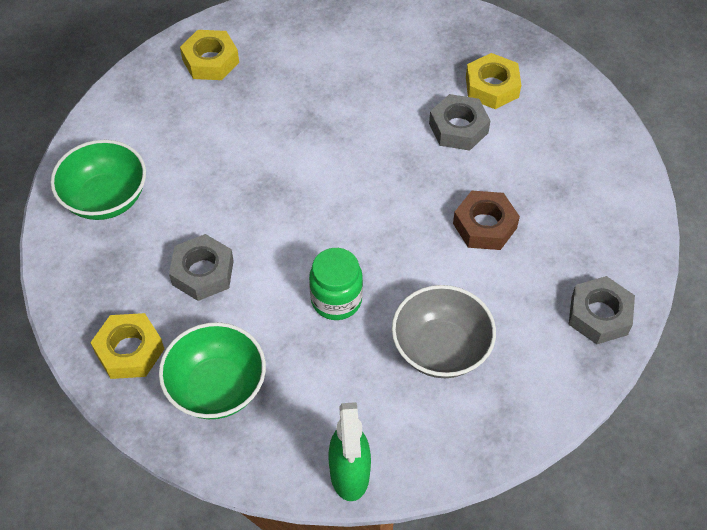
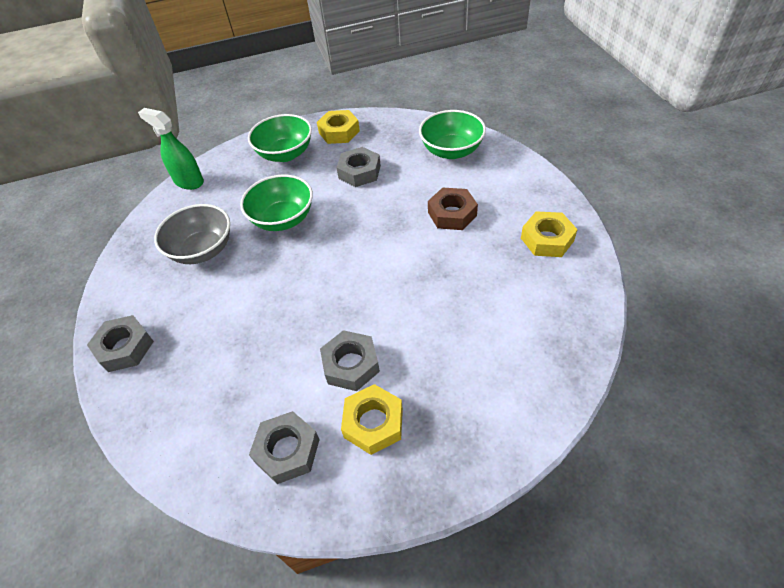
camera: 130 degrees right, 5 degrees down
green jar [309,248,363,320] -> green bowl [240,175,313,231]
brown nut [453,191,520,250] -> brown nut moved to [428,188,478,230]
none -> grey nut [249,411,320,484]

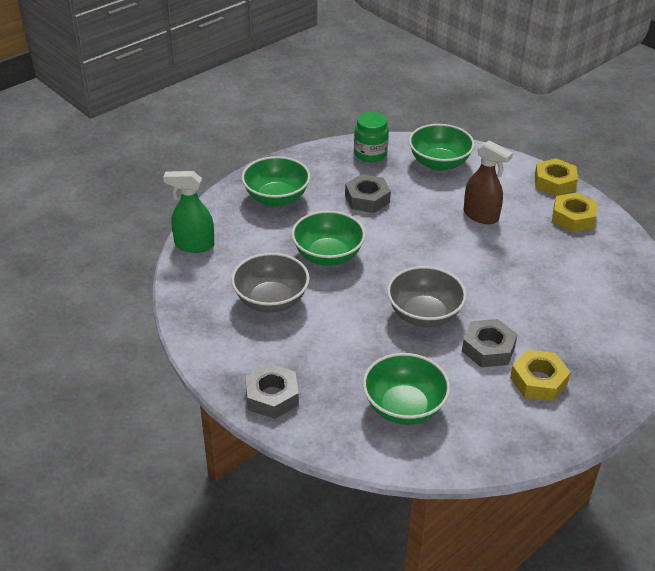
camera: 30 degrees left, 10 degrees down
grey nut [249,411,320,484] -> none
yellow nut [317,110,360,144] -> yellow nut moved to [535,158,578,196]
brown nut [428,188,478,230] -> brown spray bottle [464,140,513,224]
none -> green jar [354,112,389,162]
none -> green bowl [363,353,450,425]
none -> grey bowl [387,266,467,327]

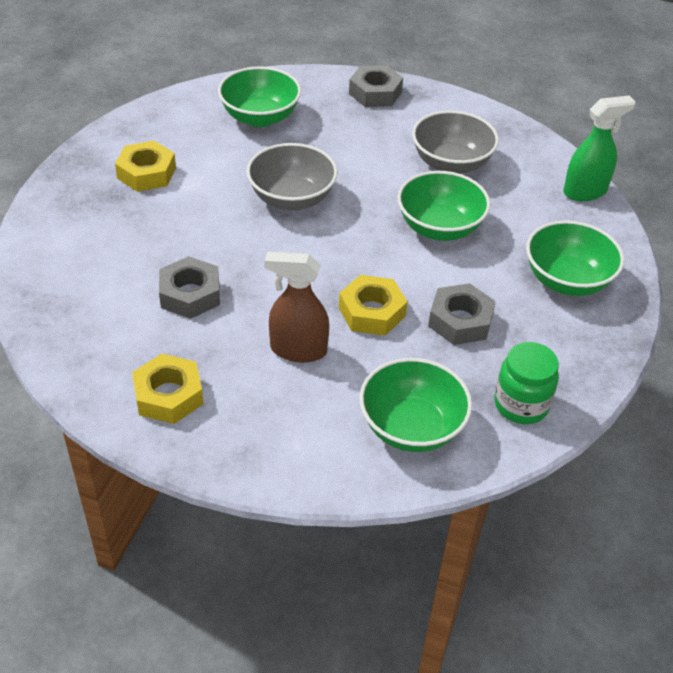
camera: 150 degrees right, 5 degrees up
grey nut [462,319,518,367] -> grey nut moved to [159,256,220,319]
yellow nut [535,158,578,196] -> yellow nut moved to [339,275,407,336]

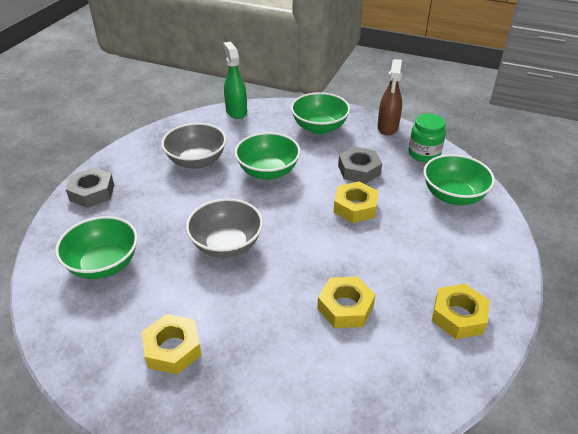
camera: 85 degrees left, 5 degrees down
grey nut [159,256,220,319] -> yellow nut [317,277,375,328]
brown spray bottle [264,252,329,363] -> brown spray bottle moved to [377,59,402,136]

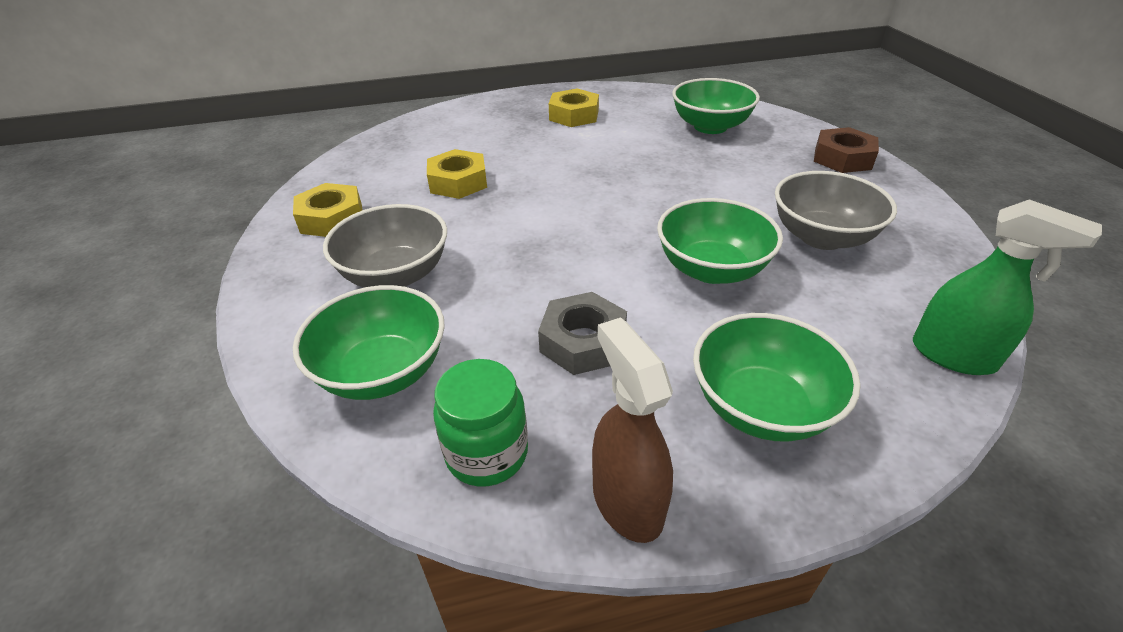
camera: 145 degrees right, 0 degrees up
grey nut [66,168,114,208] -> brown nut [814,127,879,173]
grey bowl [186,198,263,258] -> grey bowl moved to [323,204,447,288]
yellow nut [334,181,378,223] -> none

